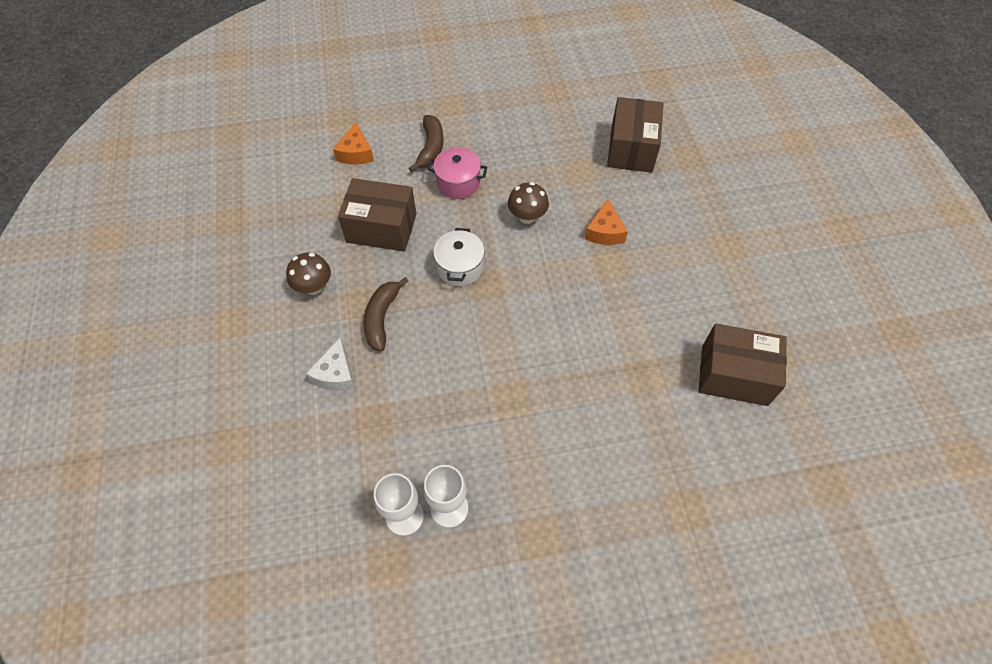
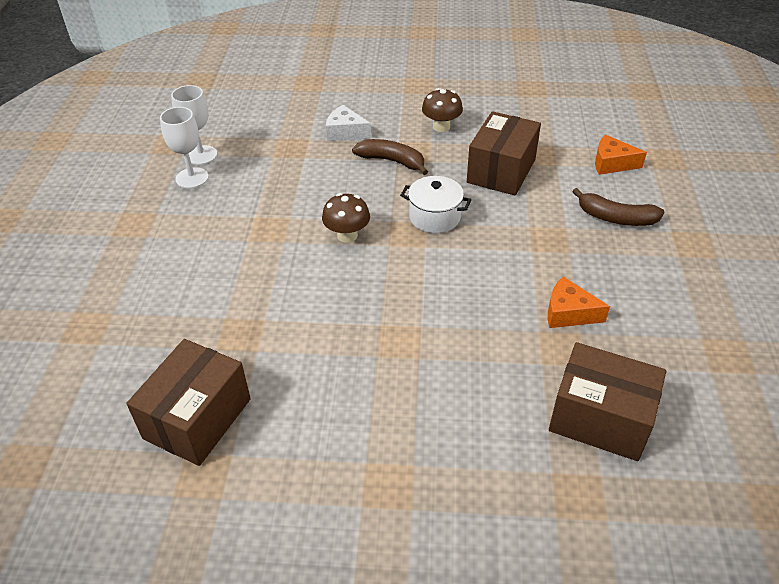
camera: 105 degrees right, 15 degrees down
pink pot [427,147,488,199] -> none
brown mushroom [508,182,549,224] -> brown mushroom moved to [322,193,370,243]
orange cheese [584,199,628,245] -> orange cheese moved to [548,276,610,328]

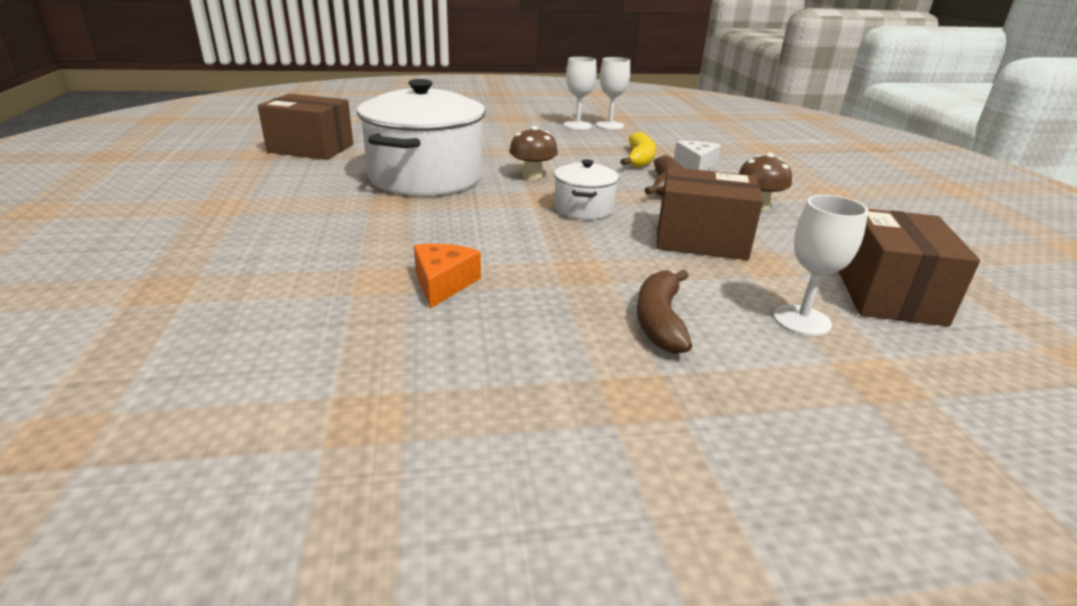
camera: 75 degrees right, 15 degrees down
brown box [549,342,666,461] -> brown box moved to [838,209,980,326]
orange cheese [595,135,647,175] -> white goblet [773,195,869,336]
none -> white pot [357,79,485,196]
none -> yellow banana [620,132,656,168]

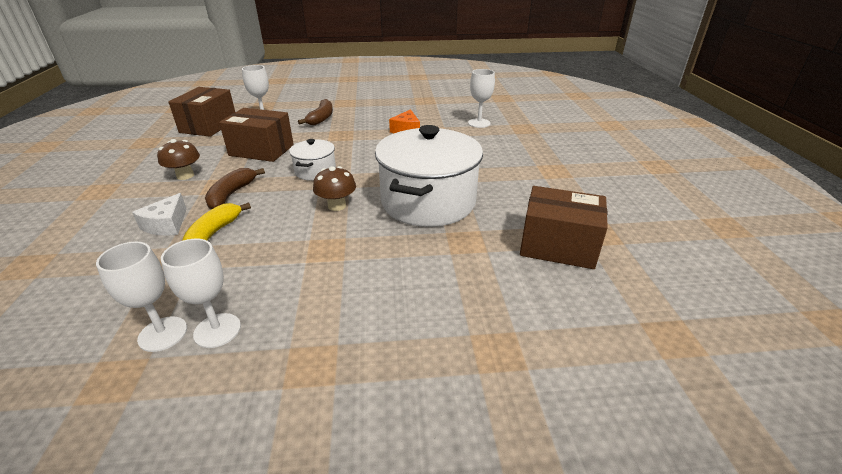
camera: 175 degrees left, 5 degrees up
none -> white goblet [468,69,495,128]

